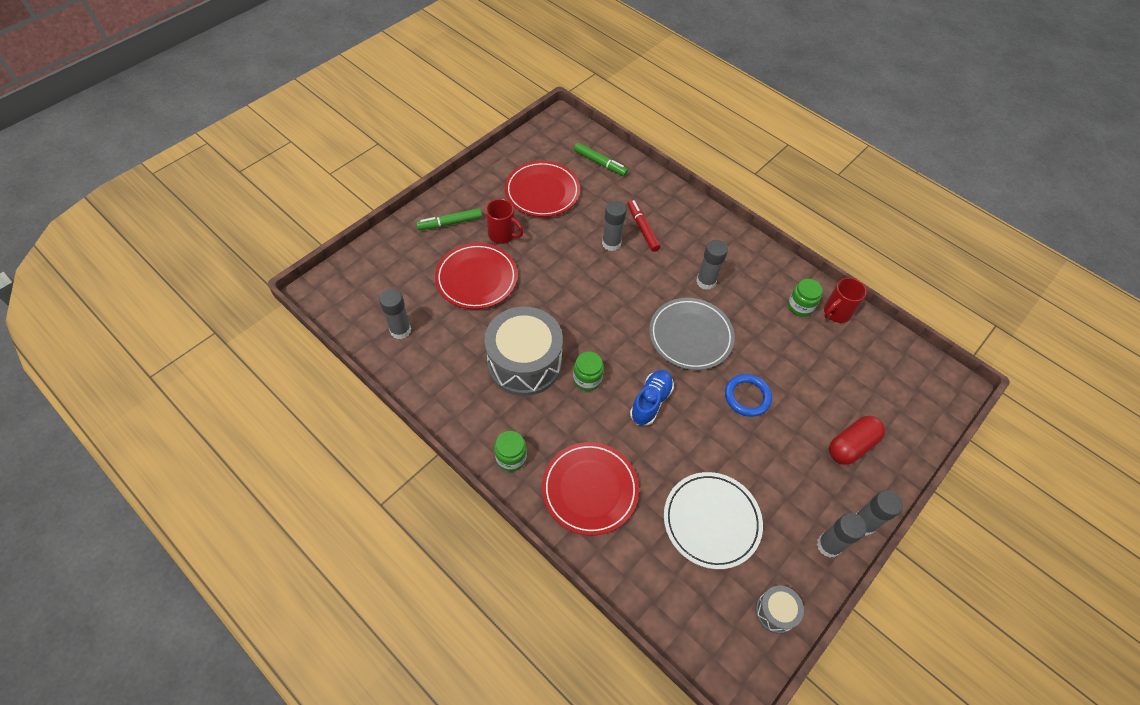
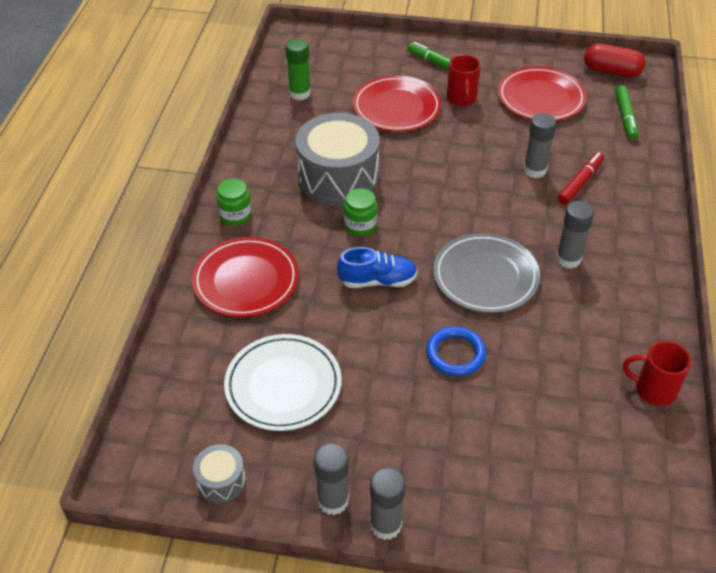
camera: 60 degrees right, 10 degrees down
grey glue stick [379,289,411,339] -> green glue stick [286,38,311,100]
green jar [788,279,822,317] -> none
red capsule [829,416,885,465] -> red capsule moved to [584,43,645,78]

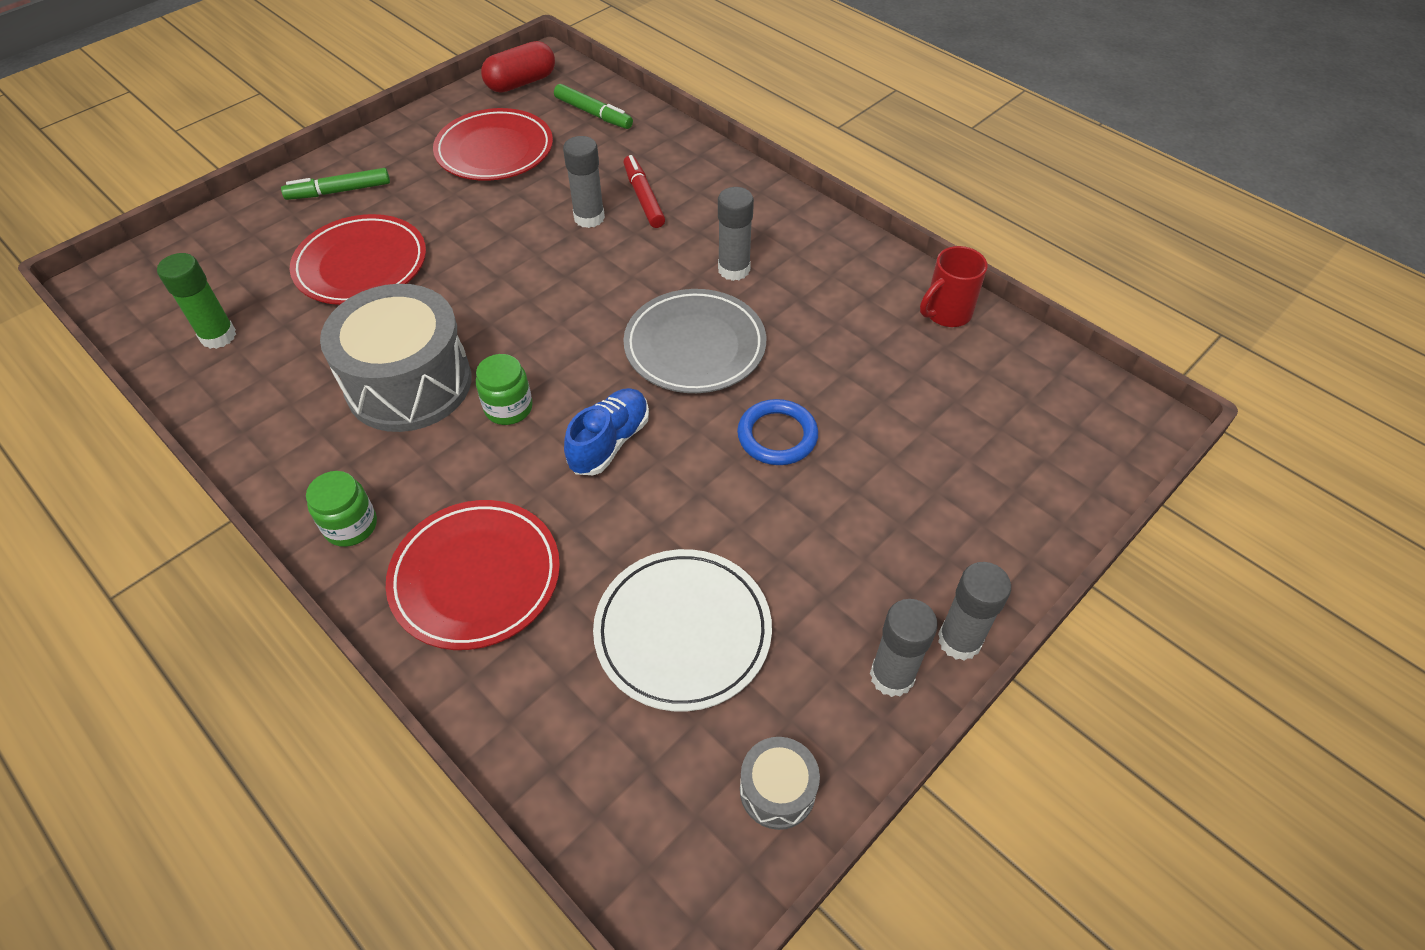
camera: 55 degrees left, 5 degrees up
red mug [447,55,481,106] -> none

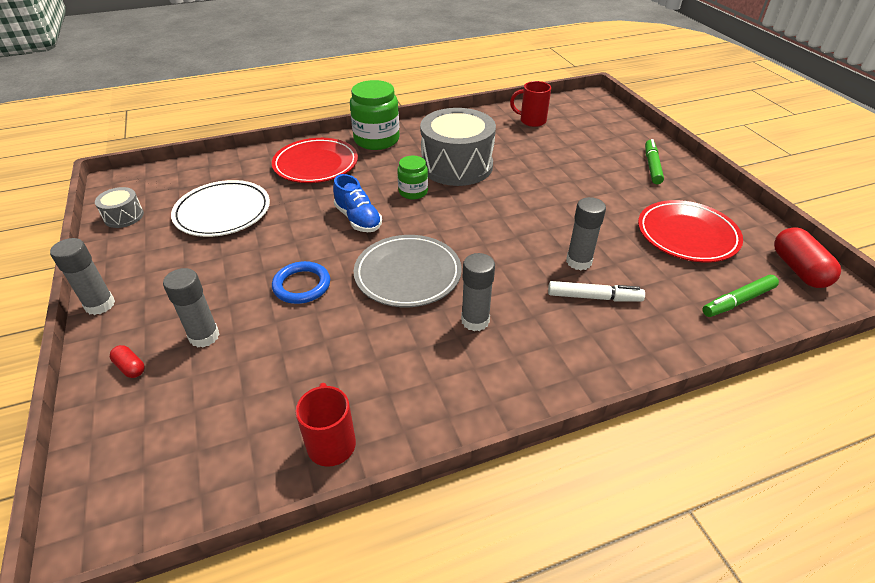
camera: 115 degrees right, 10 degrees down
green glue stick [157,253,236,349] -> red mug [510,81,551,127]
red plate [290,214,426,305] -> none
green jar [306,471,377,547] -> green jar [350,80,400,150], size x1.76
red marker [623,155,665,228] -> white marker [548,281,645,302]
grey glue stick [870,599,938,697] -> grey glue stick moved to [163,268,220,348]
none -> red capsule [110,345,145,378]

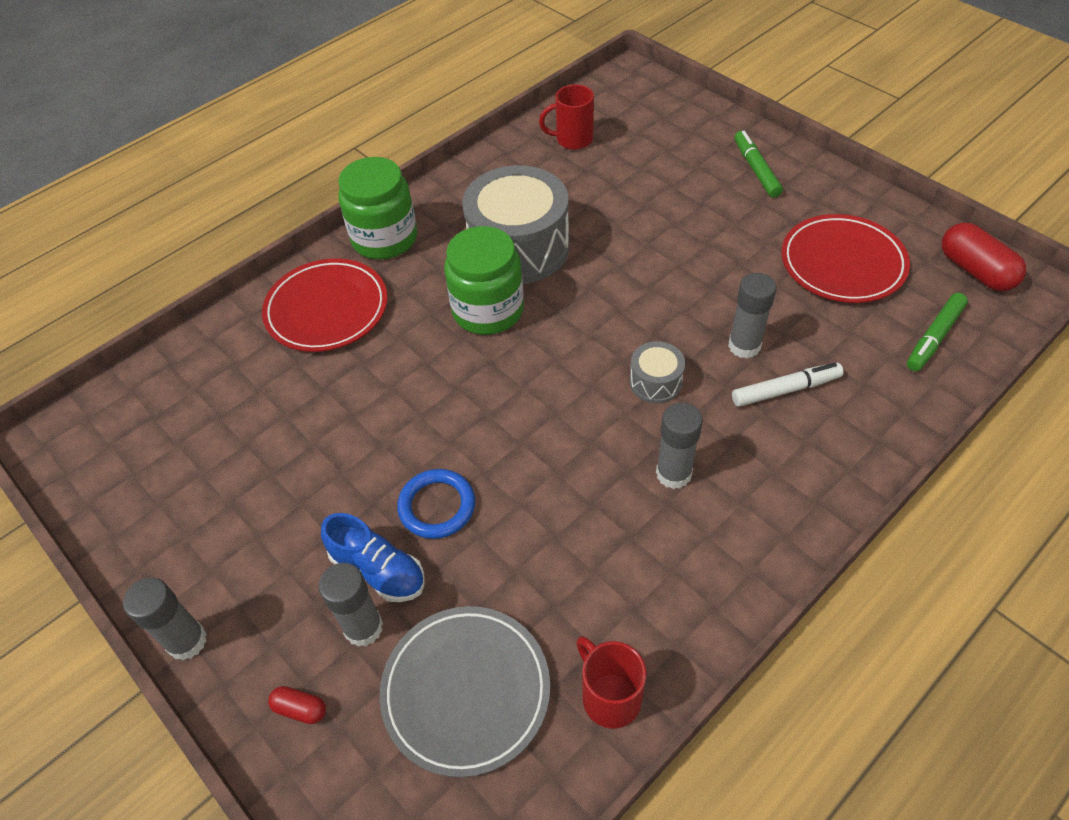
camera: 20 degrees left, 10 degrees up
grey drum [95,187,144,228] -> grey drum moved to [630,341,685,403]
white plate [171,180,270,237] -> none
blue shoe [333,174,382,232] -> blue shoe moved to [321,513,425,602]
grey plate [354,235,462,307] -> grey plate moved to [380,606,550,777]
green jar [397,156,428,199] -> green jar [444,226,524,335], size x1.76

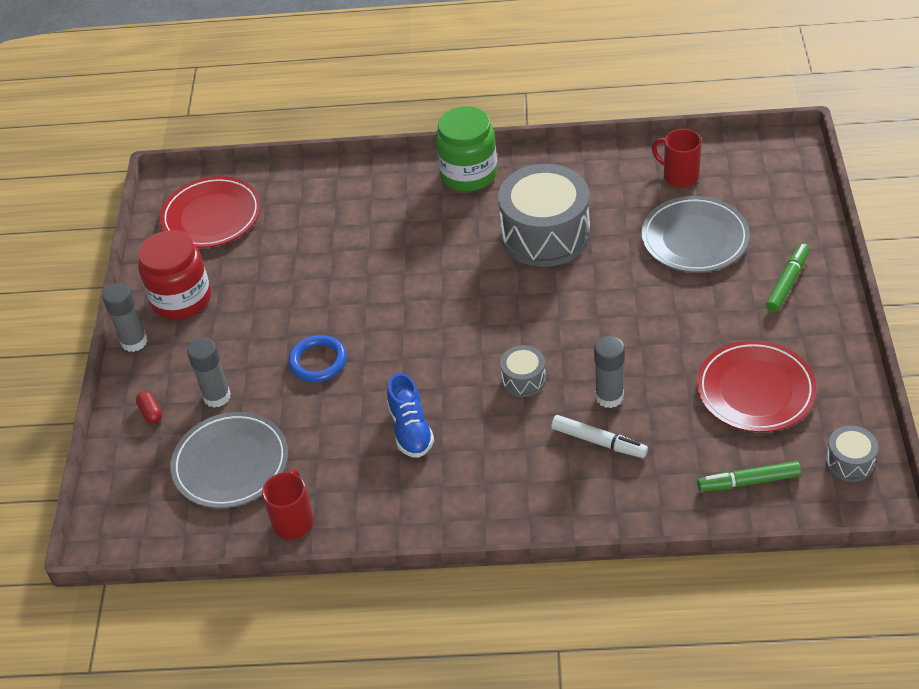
camera: 45 degrees right, 5 degrees down
red plate [262,258,387,352] -> red plate moved to [160,176,261,248]
blue shoe [321,513,425,602] -> blue shoe moved to [387,373,434,458]
green jar [444,226,524,335] -> none
grey glue stick [656,403,703,489] -> none
red capsule [942,223,1026,291] -> grey drum [826,426,878,482]
none -> red jar [138,230,211,320]
none -> grey plate [641,196,750,272]

